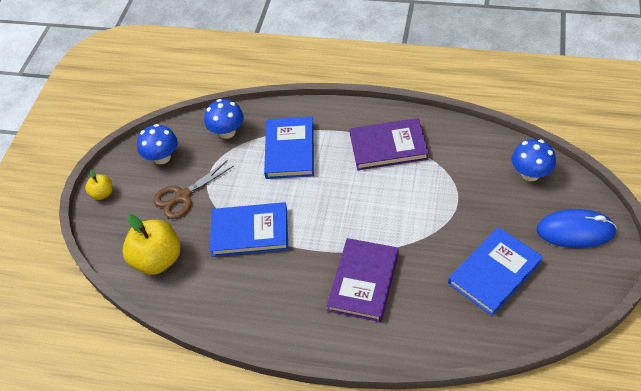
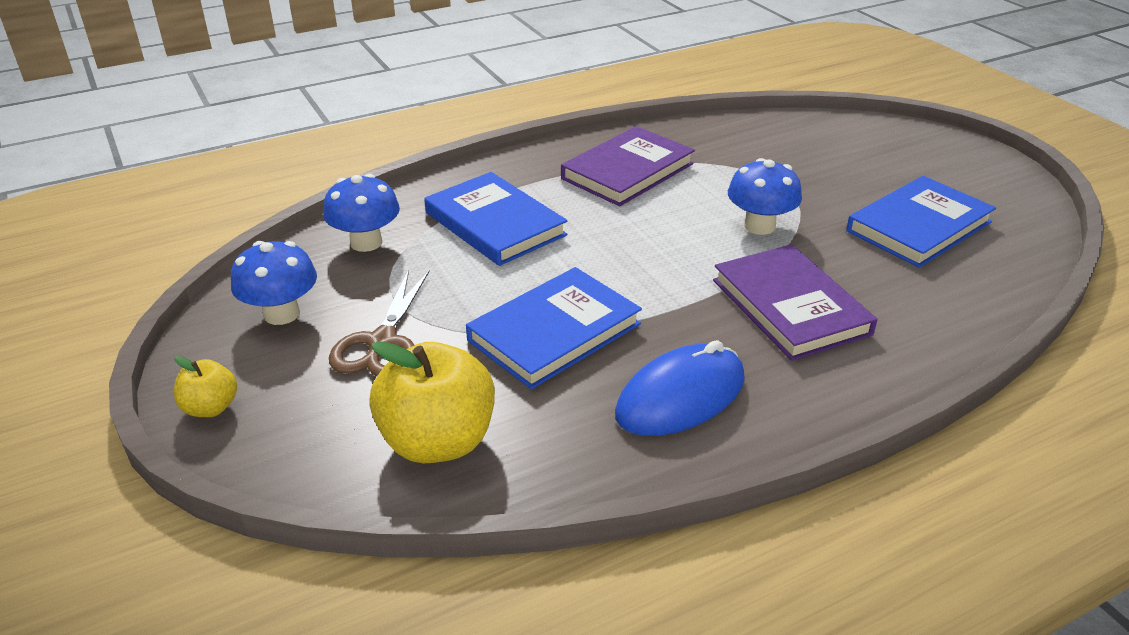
camera: 45 degrees left, 15 degrees down
blue book [448,227,543,316] -> blue book turned 45 degrees clockwise [846,176,996,268]
blue mushroom [512,139,556,181] -> blue mushroom moved to [728,158,802,235]
blue mouse [536,209,617,248] -> blue mouse moved to [615,340,745,436]

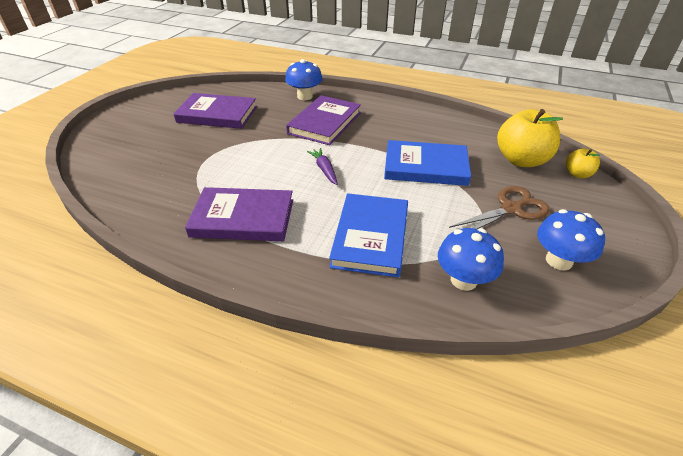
camera: 130 degrees left, 5 degrees up
yellow apple [174,356,237,417] -> yellow apple moved to [566,148,600,178]
blue mouse [615,340,745,436] -> none
blue mushroom [728,158,802,235] -> blue mushroom moved to [285,59,323,100]
blue book [846,176,996,268] -> purple book [173,93,257,129]
none -> purple carrot [307,148,338,185]

